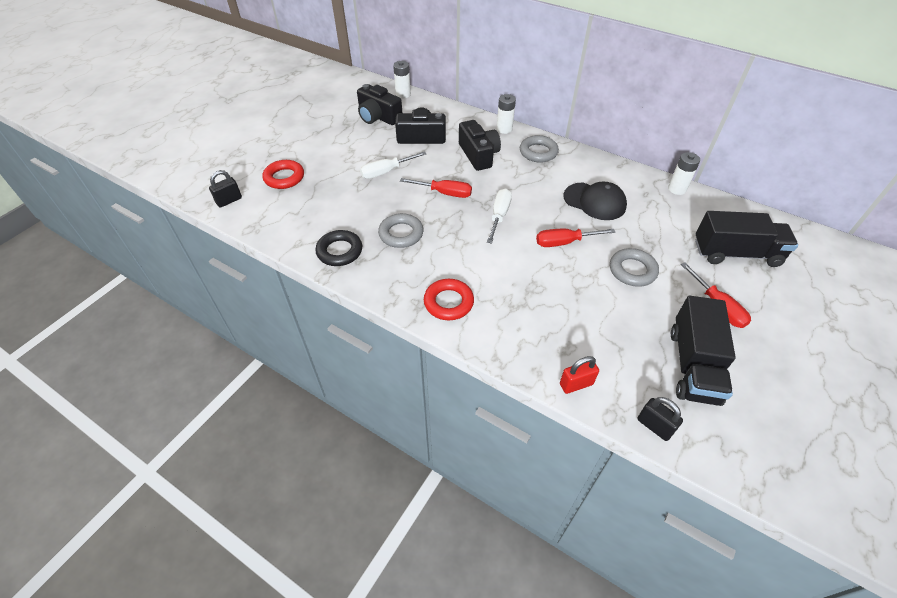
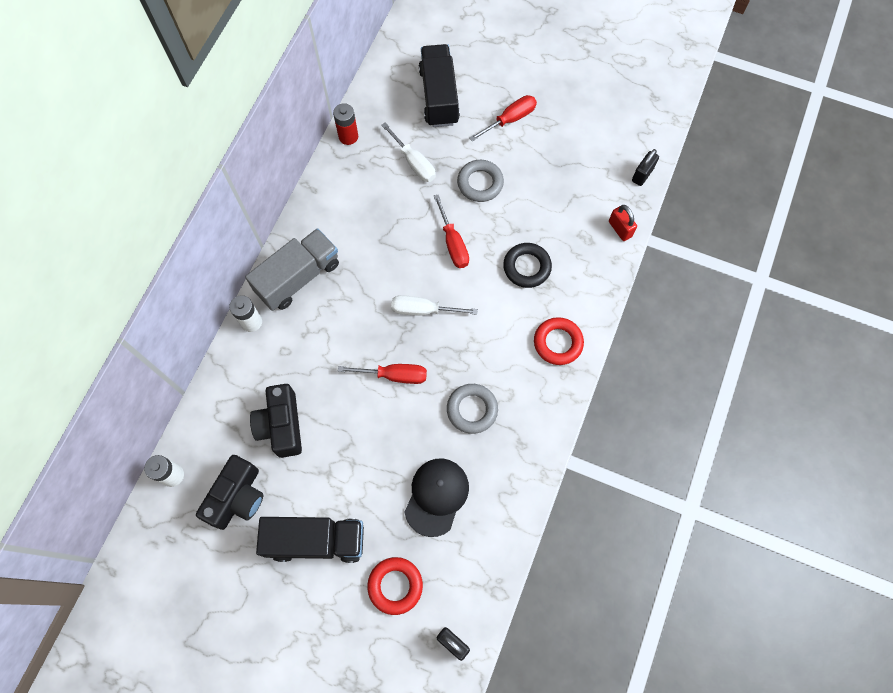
camera: 100 degrees left, 20 degrees up
black ring [315,230,362,266] -> black ring moved to [503,243,552,288]
white screwdriver [360,152,426,179] -> white screwdriver moved to [381,122,436,182]
red screwdriver [400,178,472,198] -> red screwdriver turned 90 degrees clockwise [338,364,427,384]
black camera [459,120,501,171] -> none
grey ring [520,135,559,162] -> grey truck [245,228,339,311]
black cap [564,181,627,220] -> black cap moved to [405,459,469,537]
white battery [668,152,700,195] -> red battery [333,103,358,145]
black truck [671,296,736,406] -> black truck moved to [256,517,364,563]

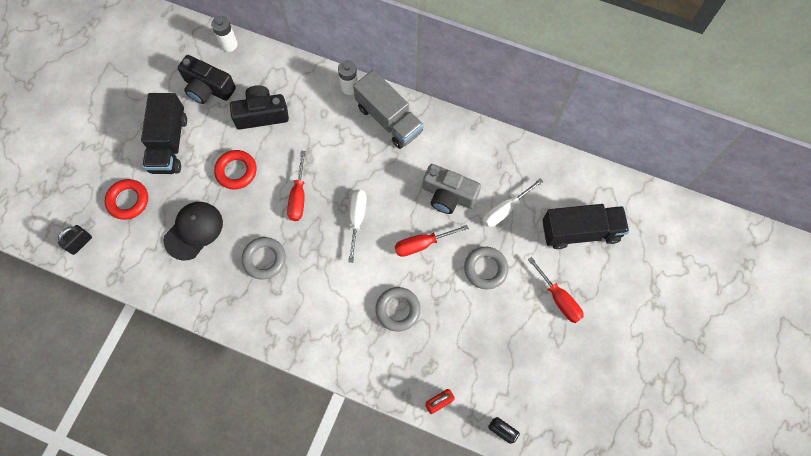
camera: 90 degrees right, 0 degrees up
red battery [333,103,358,145] -> none
black cap [405,459,469,537] -> black cap turned 75 degrees counterclockwise [163,202,223,261]
black ring [503,243,552,288] -> grey ring [375,287,421,332]
red ring [534,317,584,365] -> red ring moved to [214,150,257,190]
none -> grey camera [423,164,481,214]

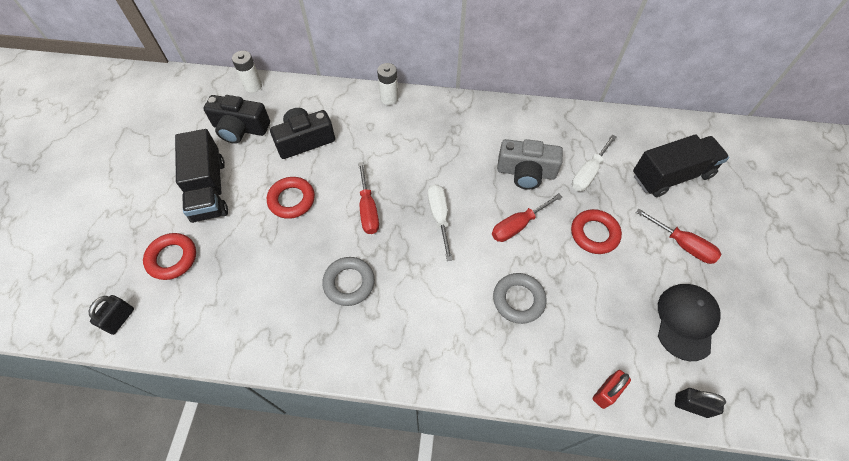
camera: 15 degrees left, 10 degrees down
black cap [163,202,223,261] -> black cap moved to [658,284,721,361]
grey truck [353,70,424,149] -> none
grey ring [464,247,509,289] -> red ring [571,209,622,254]

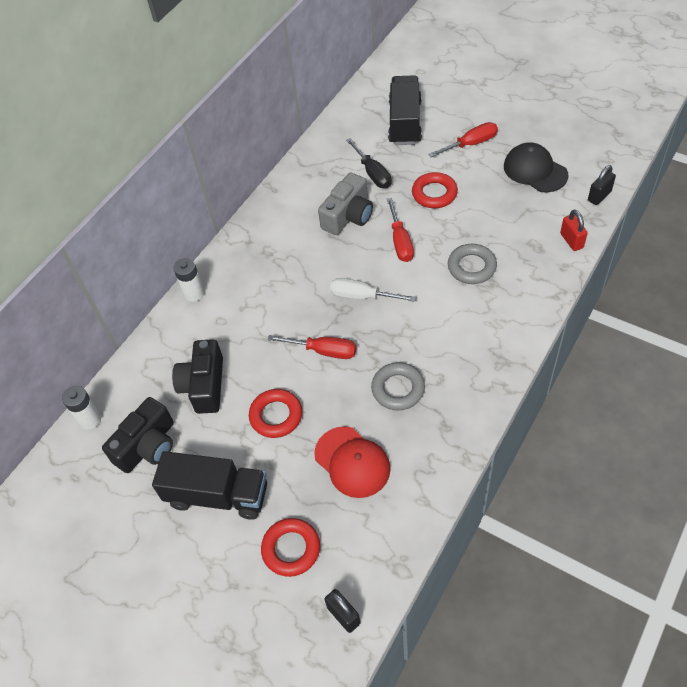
camera: 60 degrees left, 5 degrees down
white screwdriver [572,134,616,191] -> black screwdriver [346,138,392,188]
none -> red cap [314,426,391,498]

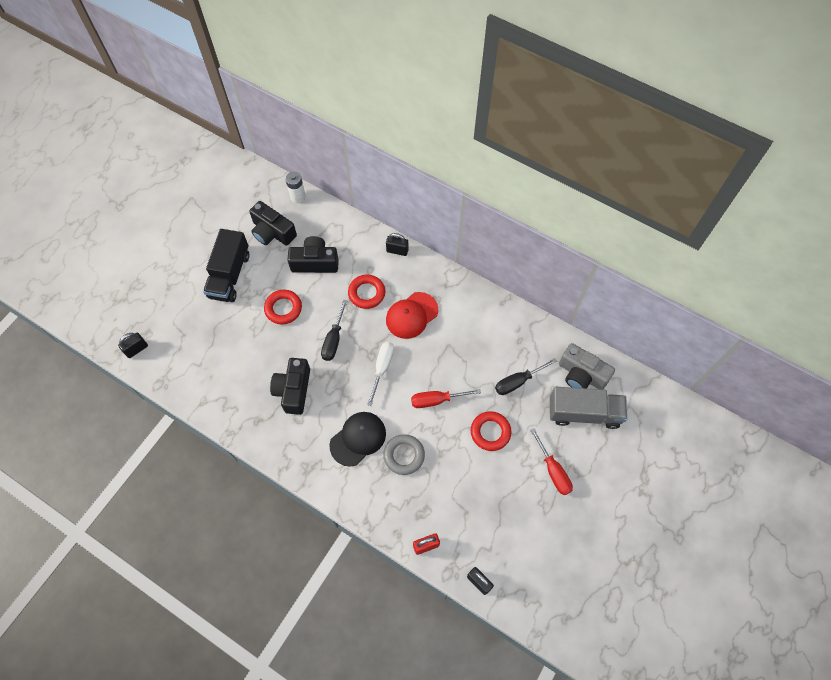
camera: 85 degrees right, 10 degrees up
white battery [173,258,205,302] -> black padlock [386,233,408,256]
red ring [261,518,320,577] -> red ring moved to [348,274,385,309]
red screwdriver [268,335,356,359] -> black screwdriver [321,300,348,361]
red cap [314,426,391,498] -> red cap moved to [386,292,438,339]
grey camera [318,172,373,235] -> grey camera moved to [559,343,615,390]
grey ring [371,362,425,410] -> black camera [270,358,310,415]
black truck [388,75,422,145] -> grey truck [550,387,627,429]
black cap [504,142,569,192] -> black cap moved to [329,412,386,467]

